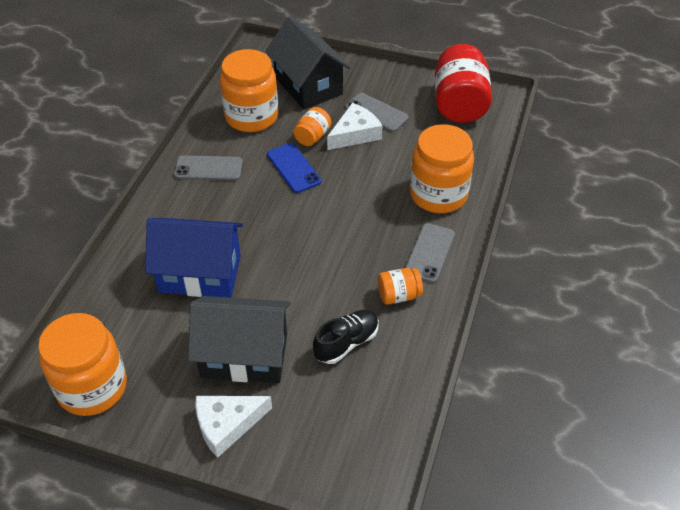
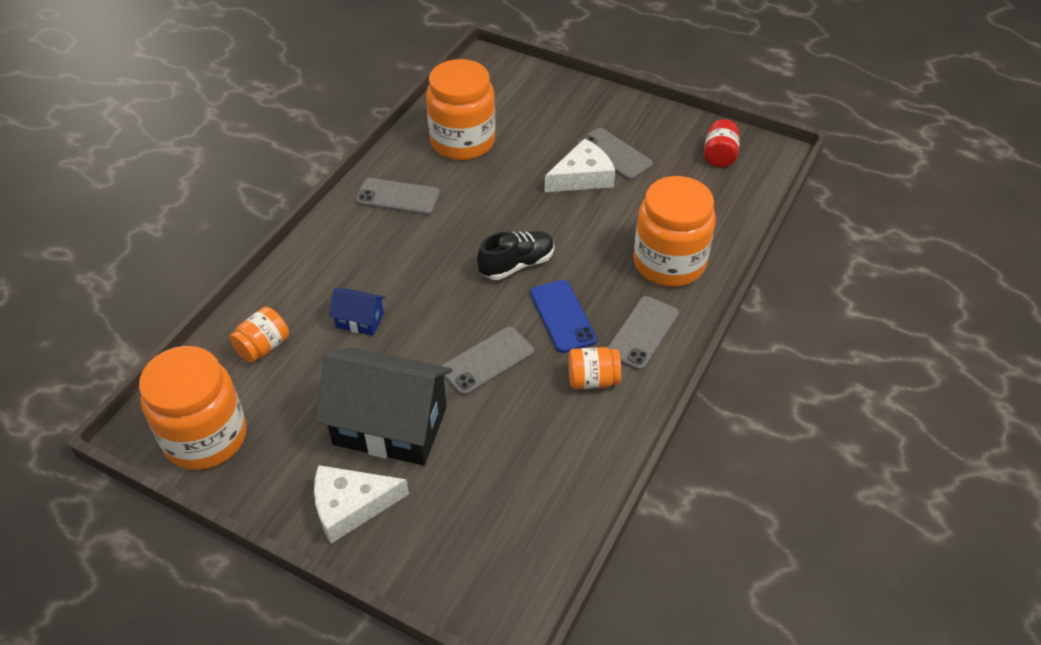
camera: 10 degrees right, 0 degrees up
blue house [145,218,243,298] -> blue house [329,288,385,336], size x0.45
black house [265,16,351,110] -> none
blue phone [267,143,321,193] -> blue phone moved to [530,280,597,353]
orange jar [294,107,331,146] -> orange jar moved to [229,307,289,363]
black shoe [313,310,379,364] -> black shoe moved to [477,231,555,280]
red jar [435,44,492,123] -> red jar [704,119,740,167], size x0.50
none -> grey phone [442,327,534,396]

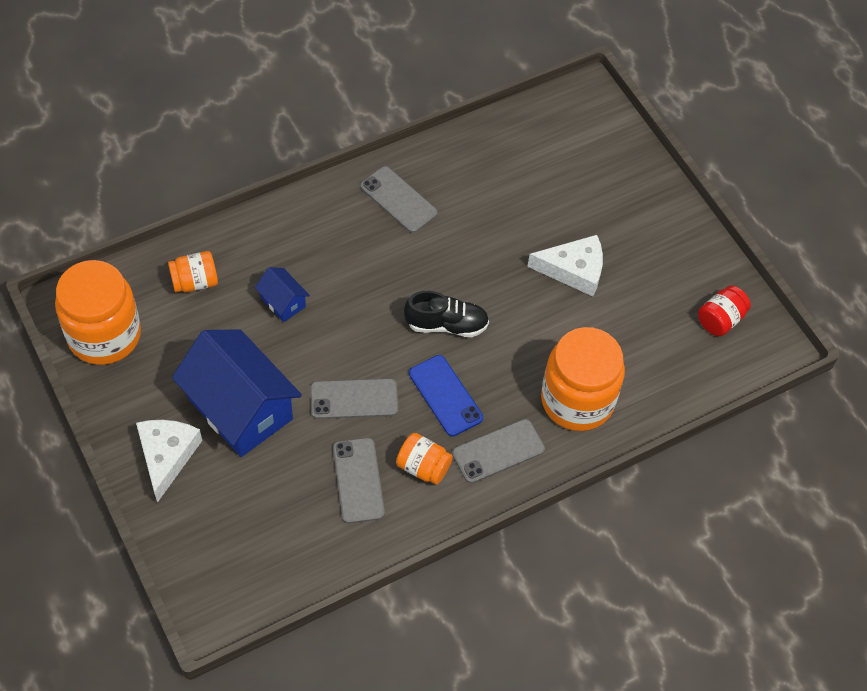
camera: 30 degrees right, 10 degrees up
white cheese [314,465,409,544] -> white cheese turned 75 degrees clockwise [136,420,202,503]
black house [315,347,452,465] -> blue house [172,329,302,457]
orange jar [426,59,496,160] -> none
blue phone [530,280,597,353] -> blue phone turned 45 degrees counterclockwise [409,355,483,436]
grey phone [577,128,653,180] -> grey phone moved to [333,438,385,523]

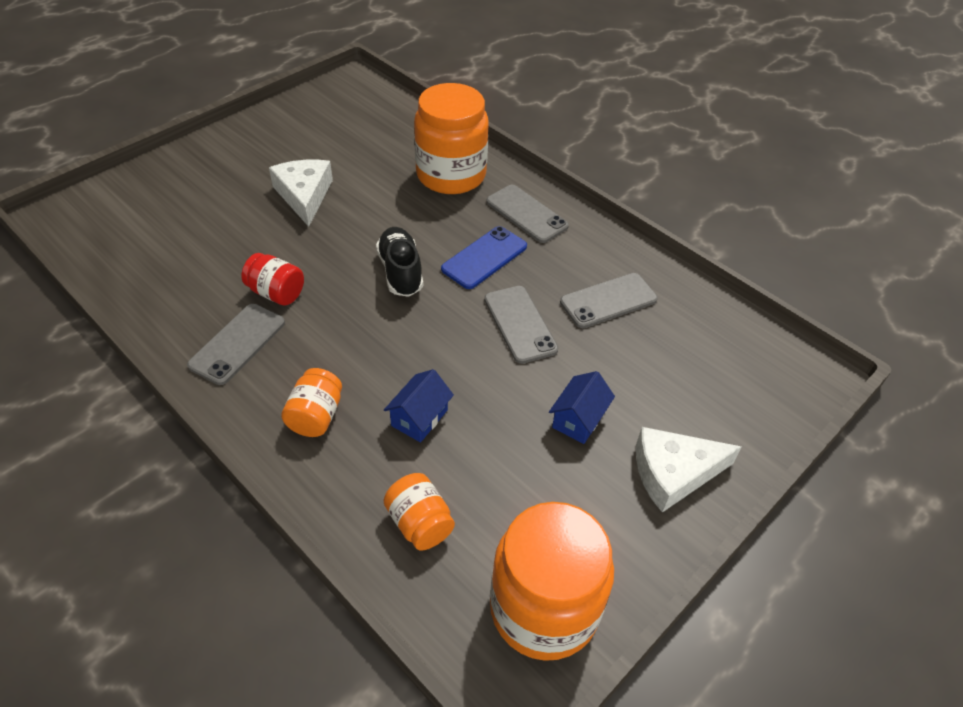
camera: 105 degrees left, 10 degrees down
blue house [172,329,302,457] -> blue house [549,371,615,444], size x0.45
orange jar [396,433,453,485] -> orange jar moved to [281,368,342,437]
red jar [698,286,751,336] -> red jar moved to [241,253,304,306]

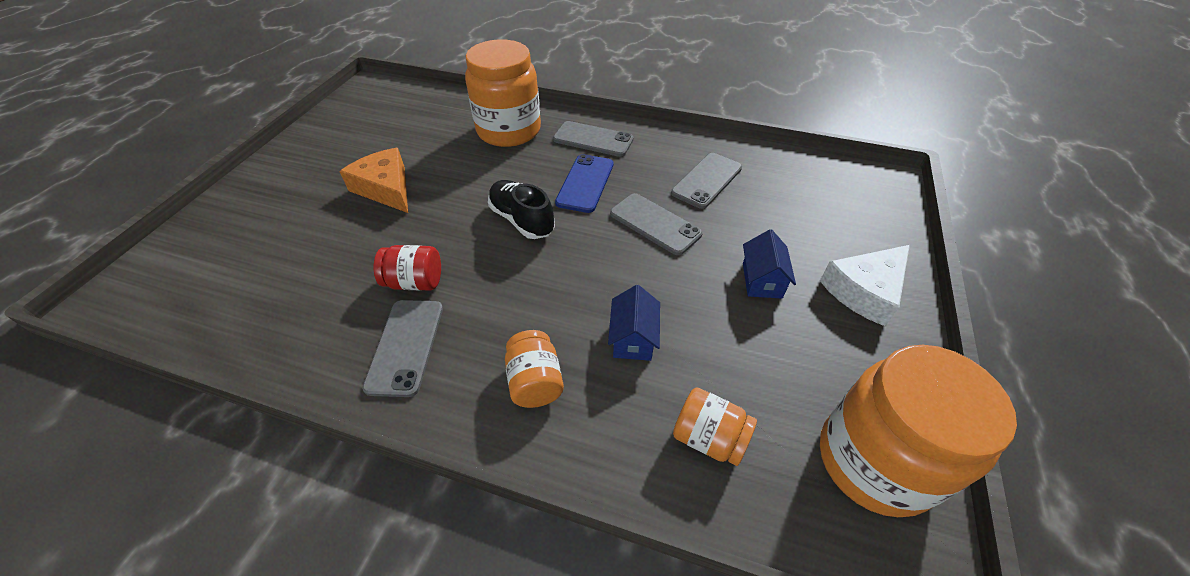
camera: 25 degrees left, 0 degrees up
white cheese [269,160,333,227] -> orange cheese [339,148,408,213]

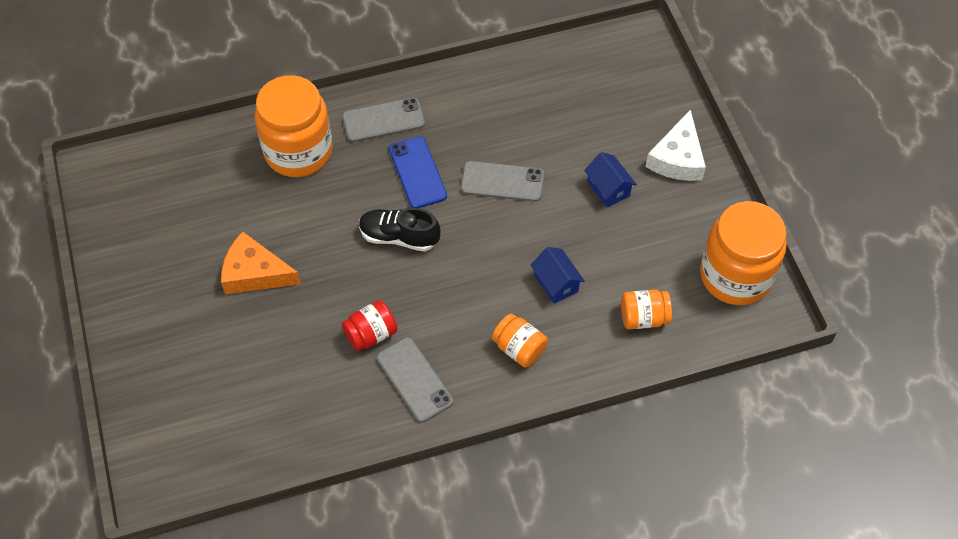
camera: 35 degrees left, 10 degrees up
grey phone [671,153,742,209] -> none

